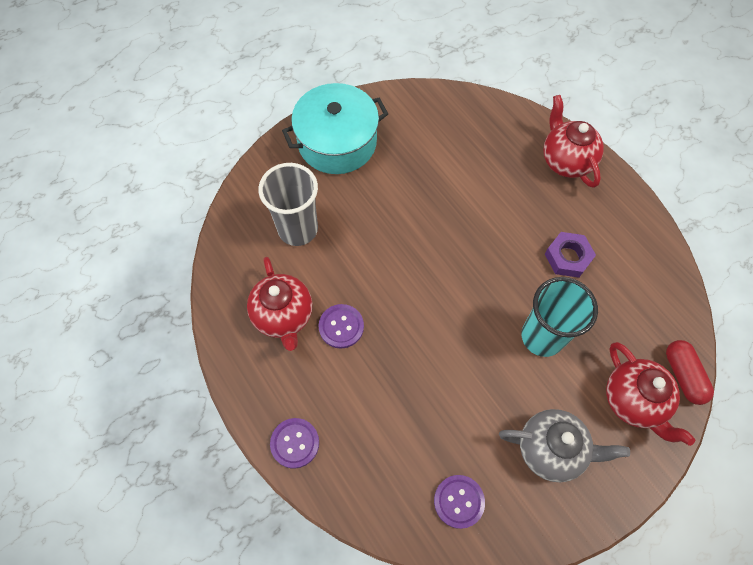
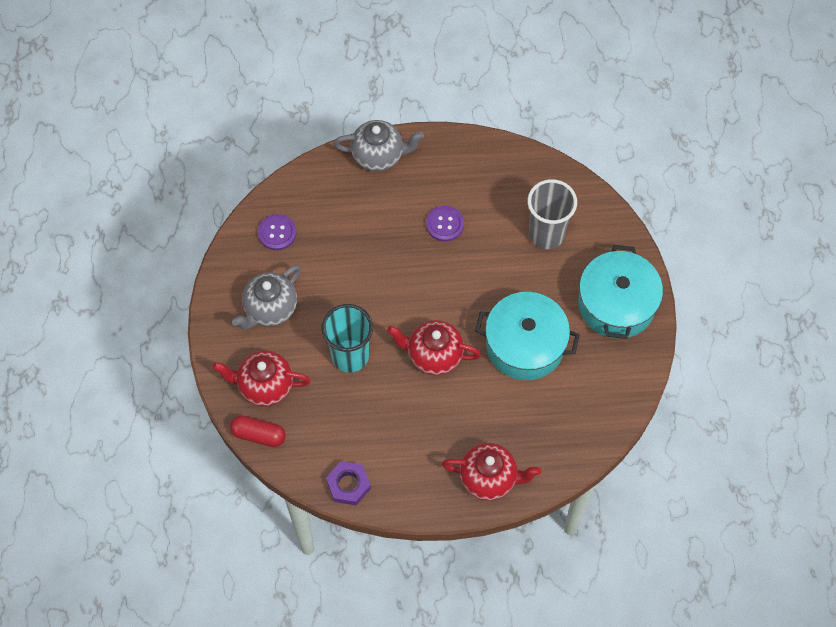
camera: 120 degrees right, 0 degrees up
red teapot [247,257,312,351] -> red teapot moved to [387,320,481,376]
purple button [270,418,319,469] -> grey teapot [334,120,424,172]
purple nut [545,232,596,278] -> purple nut moved to [326,461,371,505]
none -> turquoise pot [475,292,580,380]

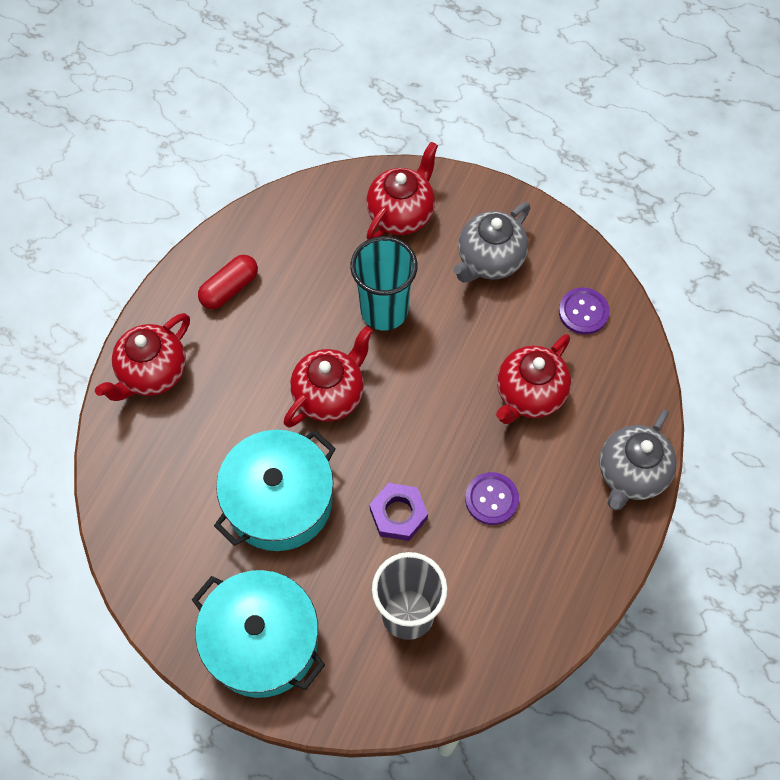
camera: 120 degrees right, 0 degrees up
red capsule [230,415,286,447] -> red capsule moved to [198,255,258,309]
grey teapot [232,265,301,330] -> grey teapot turned 120 degrees counterclockwise [453,202,530,282]
purple nut [326,461,371,505] -> purple nut moved to [369,483,428,541]
none -> red teapot [496,334,571,424]

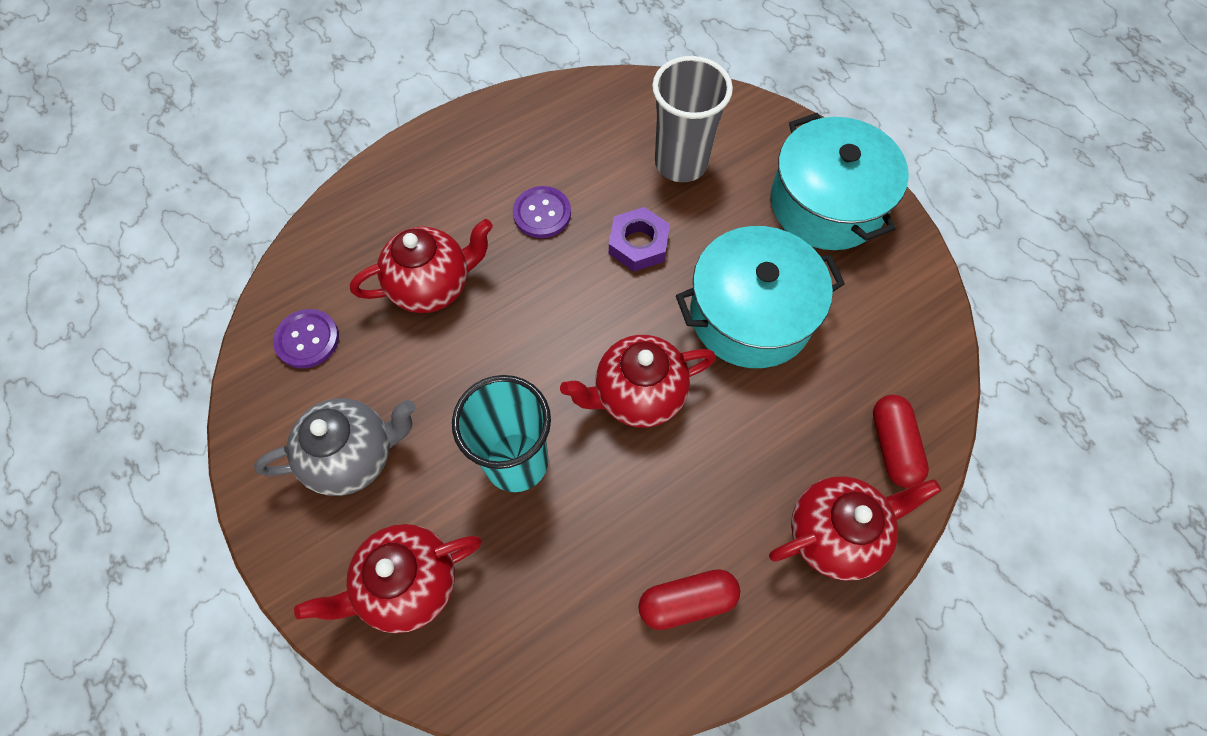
camera: 150 degrees left, 0 degrees up
grey teapot [599,409,677,510] -> none
none -> red capsule [873,395,929,488]

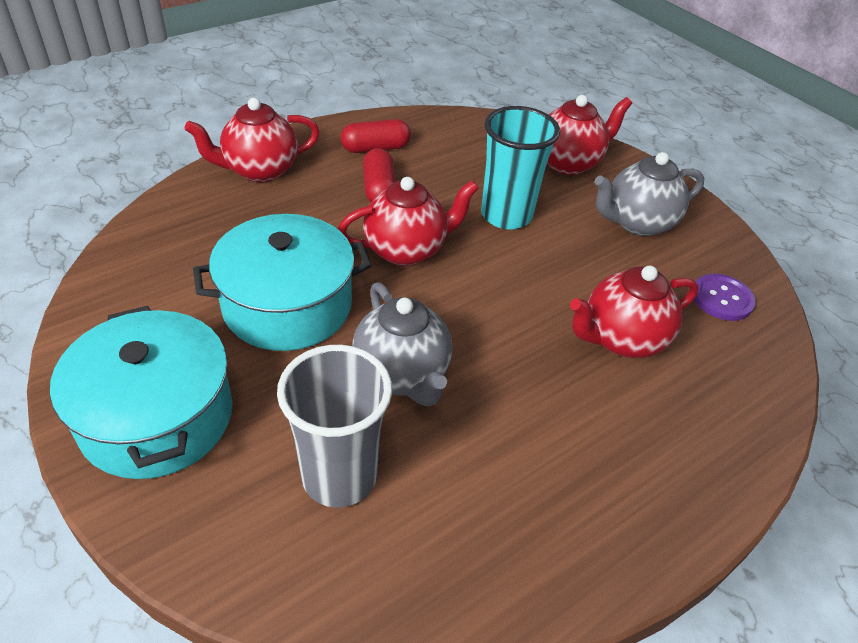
camera: 175 degrees right, 20 degrees down
purple button [513,186,571,238] -> none
purple nut [609,207,670,272] -> grey teapot [352,282,452,406]
red capsule [873,395,929,488] -> red capsule moved to [363,148,396,202]

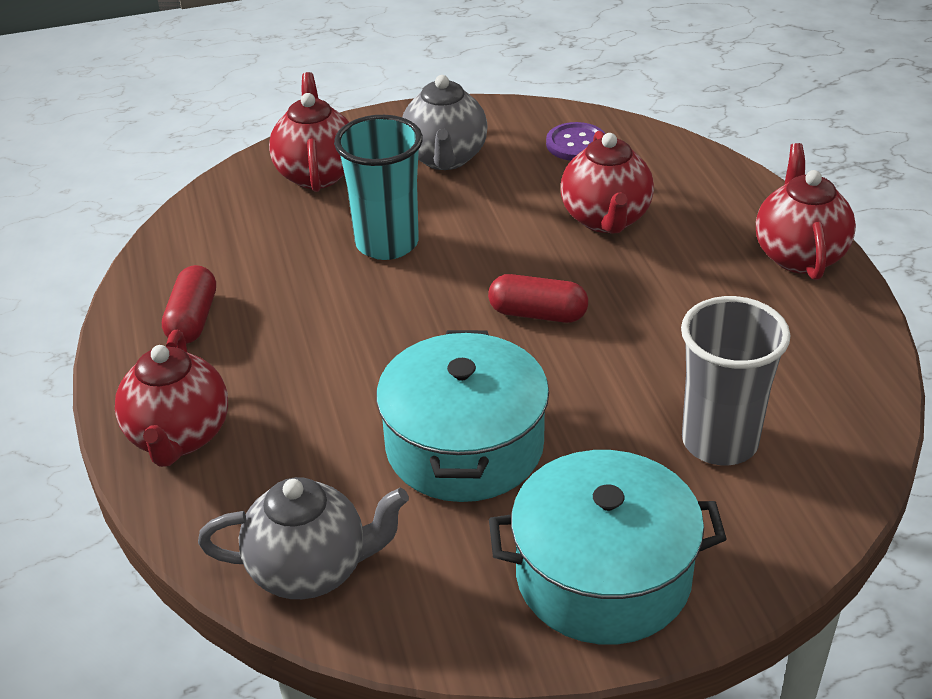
camera: 65 degrees left, 5 degrees down
red teapot [338,177,479,266] -> red teapot moved to [756,143,856,280]
grey teapot [352,282,452,406] -> grey teapot moved to [198,477,409,599]
red capsule [363,148,396,202] -> red capsule moved to [488,274,588,323]

